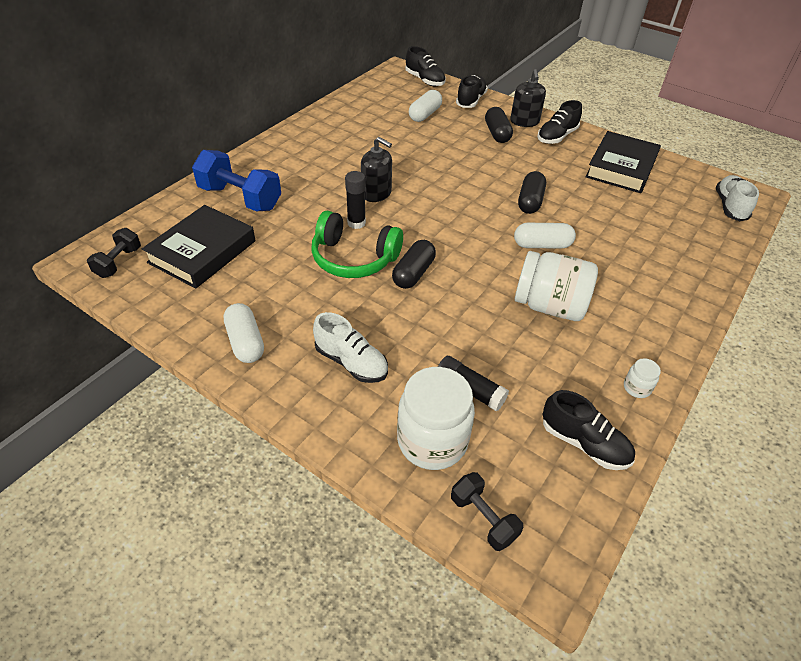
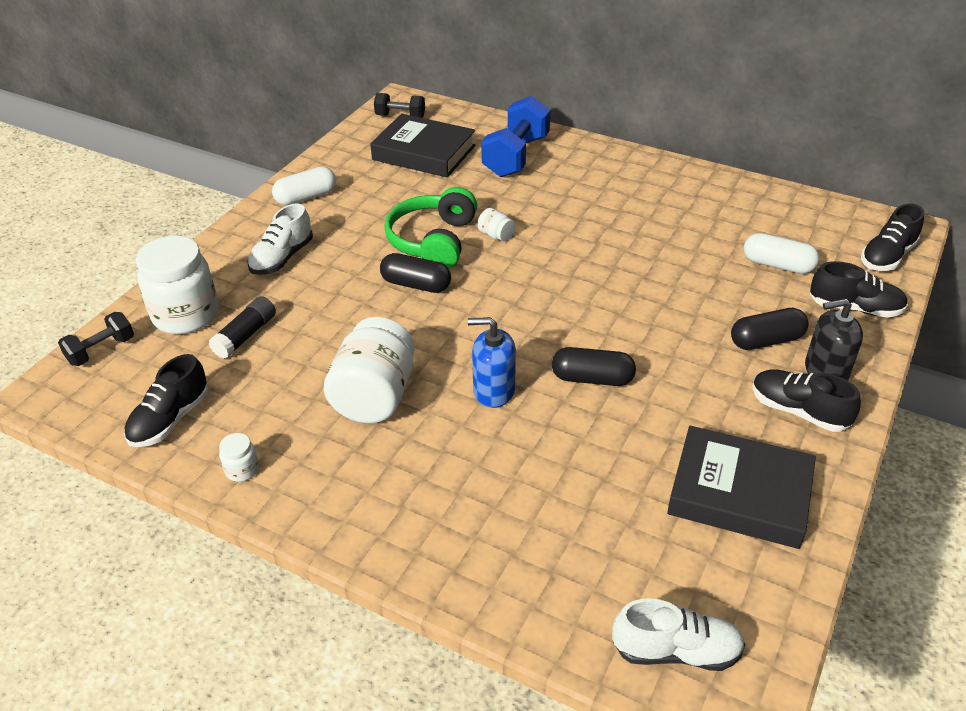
camera: 85 degrees right, 5 degrees down
black glue stick [345,171,366,229] -> white jar [478,208,515,241]
black soap dispenser [361,137,392,202] -> none
white capsule [514,223,576,249] -> blue soap dispenser [468,317,516,408]

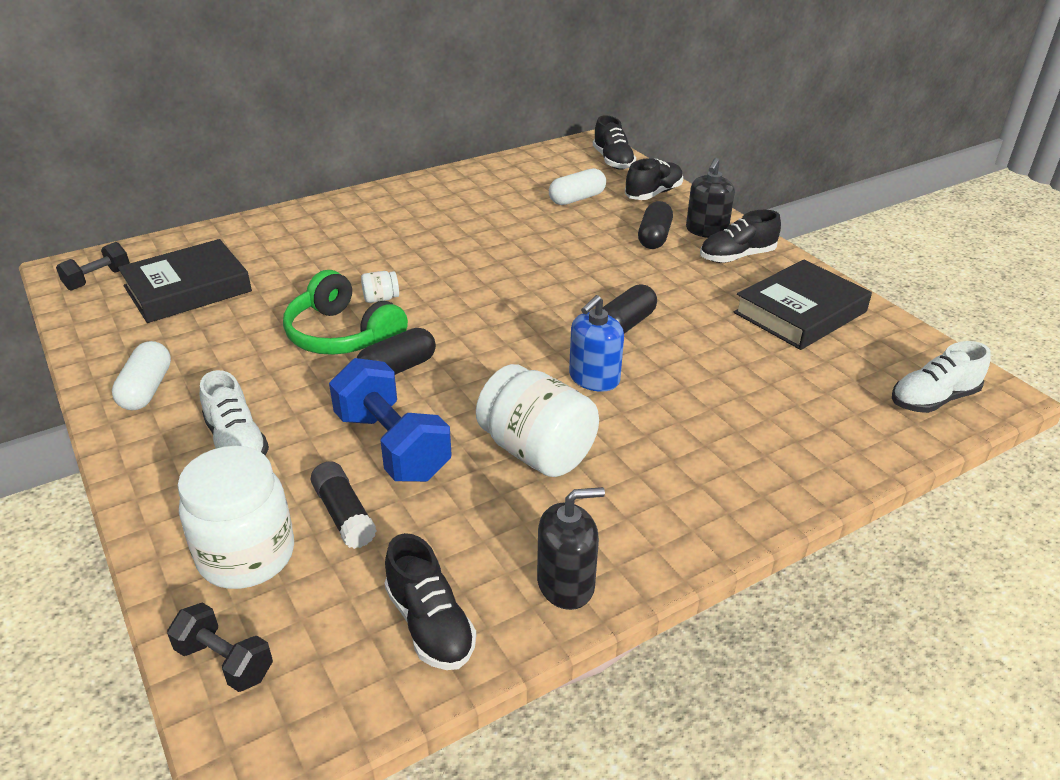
camera: 60 degrees left, 5 degrees down
black dumbbell [58,312,134,366] -> black dumbbell turned 45 degrees counterclockwise [167,602,273,692]
white jar [219,433,259,482] -> black soap dispenser [537,487,605,610]
blue dumbbell [481,96,550,177] -> blue dumbbell moved to [329,358,452,482]
white shoe [612,598,746,671] -> white shoe turned 150 degrees counterclockwise [892,341,991,413]

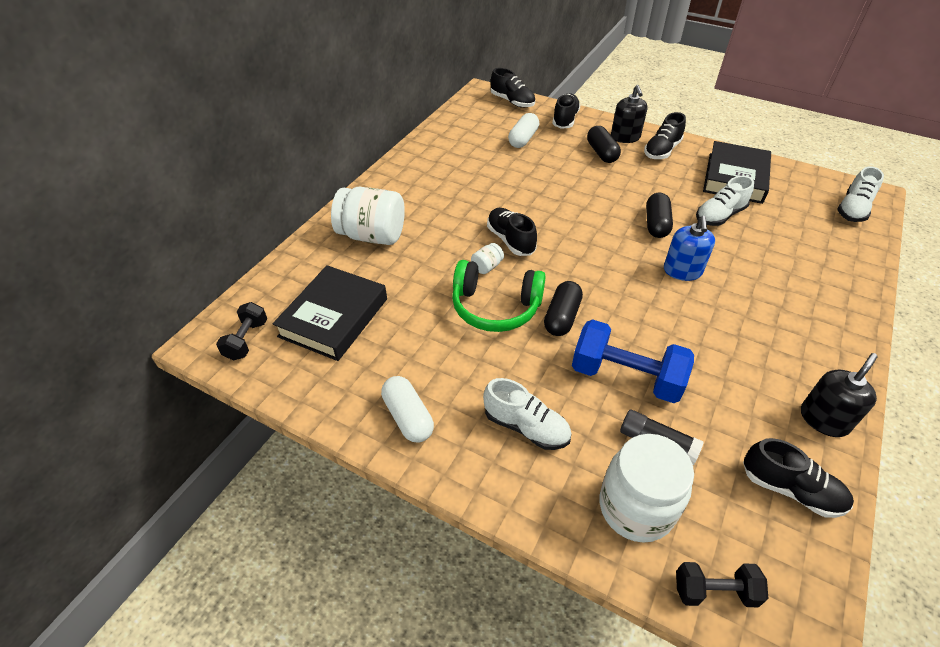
camera: 30 degrees left, 10 degrees up
white jar [476,364,599,477] -> white jar moved to [331,187,405,245]
none -> black shoe [487,208,537,256]
none -> white shoe [696,176,754,226]

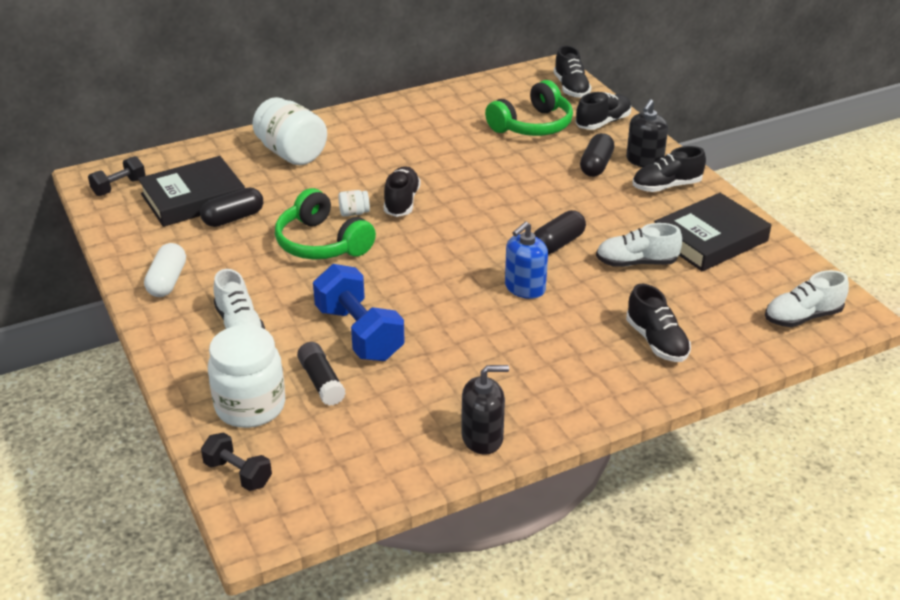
camera: 35 degrees right, 10 degrees down
white capsule [508,113,539,148] -> green headphones [485,80,573,136]
black capsule [544,281,583,336] -> black capsule moved to [200,188,263,227]
black shoe [743,438,854,518] -> black shoe moved to [626,284,691,362]

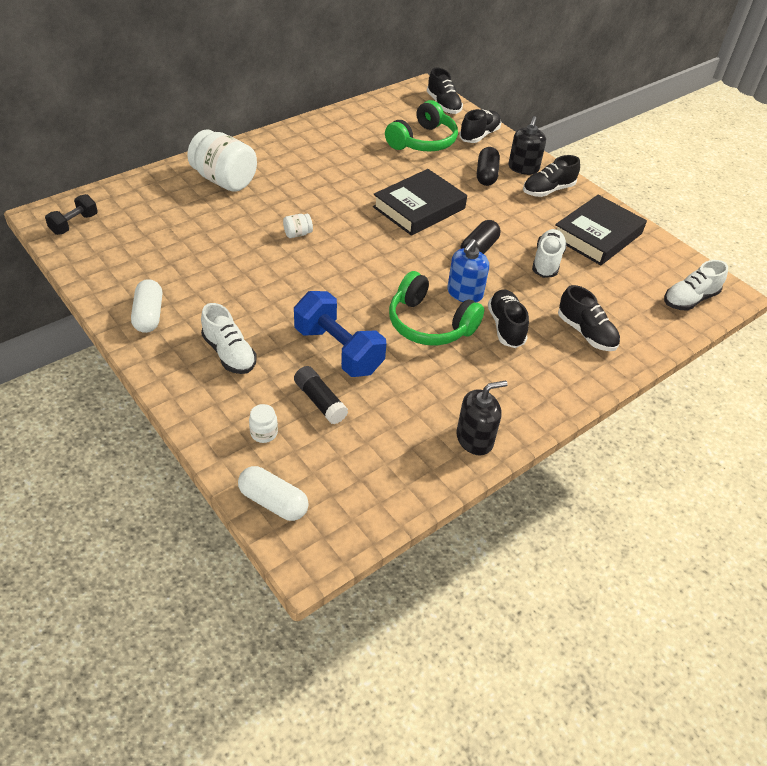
camera: 15 degrees left, 10 degrees up
black book [138,156,245,227] -> black book moved to [373,169,467,236]
black capsule [200,188,263,227] -> none
black dumbbell [201,432,272,491] -> white capsule [238,466,309,521]
white jar [208,325,285,428] -> white jar [249,404,278,443], size x0.43
green headphones [275,188,376,260] -> green headphones moved to [389,271,484,346]
black shoe [384,166,421,217] -> black shoe moved to [488,289,529,348]
white shoe [596,223,682,267] -> white shoe turned 120 degrees clockwise [532,229,567,278]

